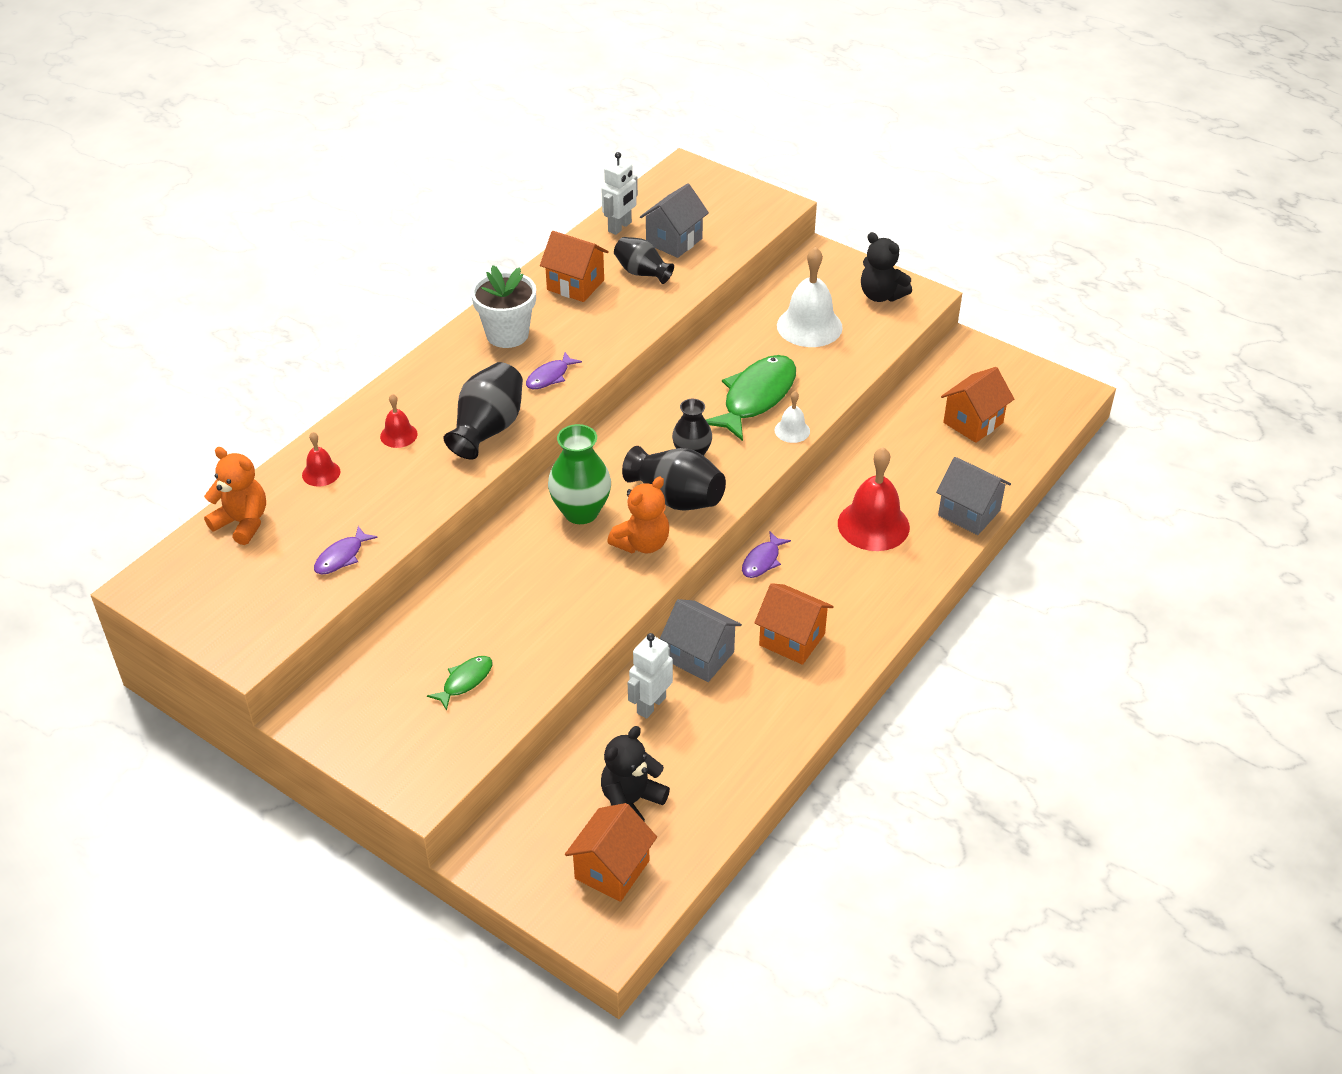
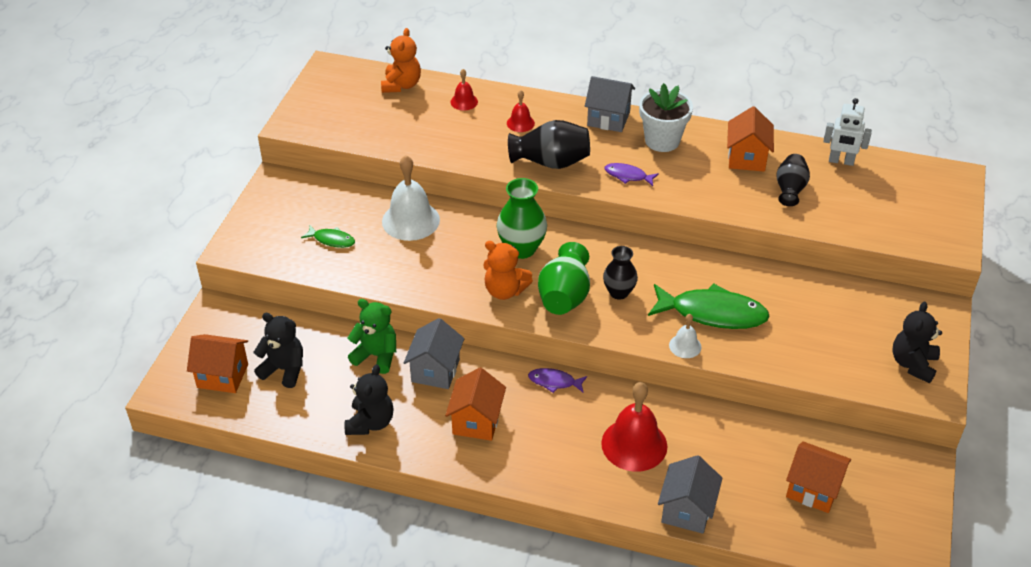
camera: 70 degrees right, 0 degrees up
purple fish [314,526,378,574] -> none
black vase [622,446,726,510] -> green vase [538,242,590,315]
white robot [628,633,673,719] -> green teddy bear [347,299,396,374]
grey house [640,183,709,258] -> grey house moved to [585,76,635,132]
white bell [777,247,843,347] -> white bell moved to [382,155,440,241]
none -> black teddy bear [345,365,394,435]

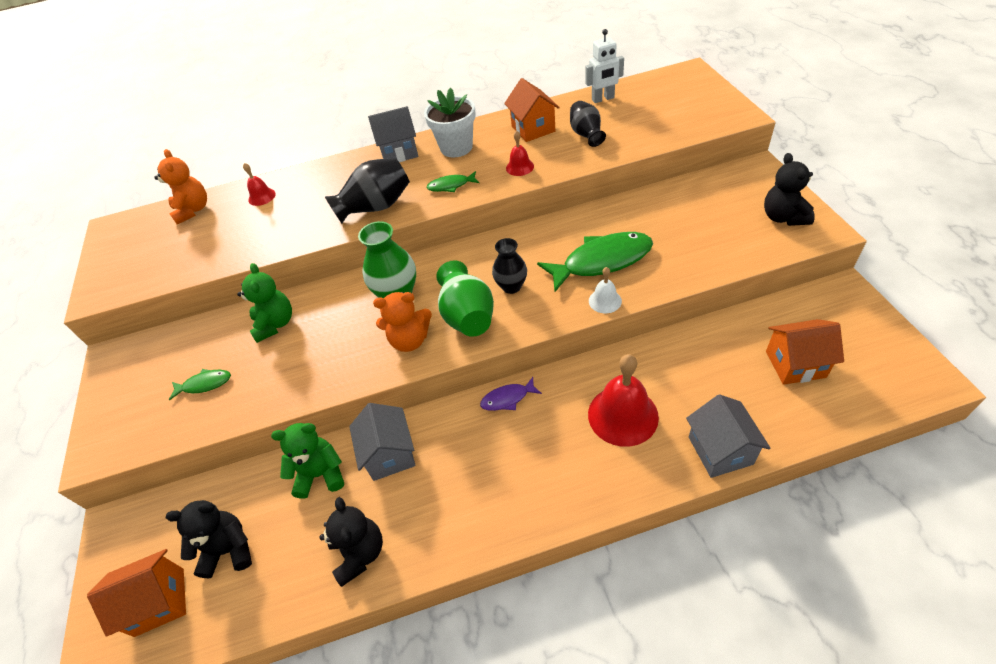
camera: 25 degrees left, 5 degrees up
white bell [382,155,440,241] -> green teddy bear [237,263,292,343]
orange house [445,368,506,441] -> none
red bell [507,90,535,132] -> red bell moved to [506,130,534,176]
purple fish [605,163,659,186] -> green fish [427,171,479,192]

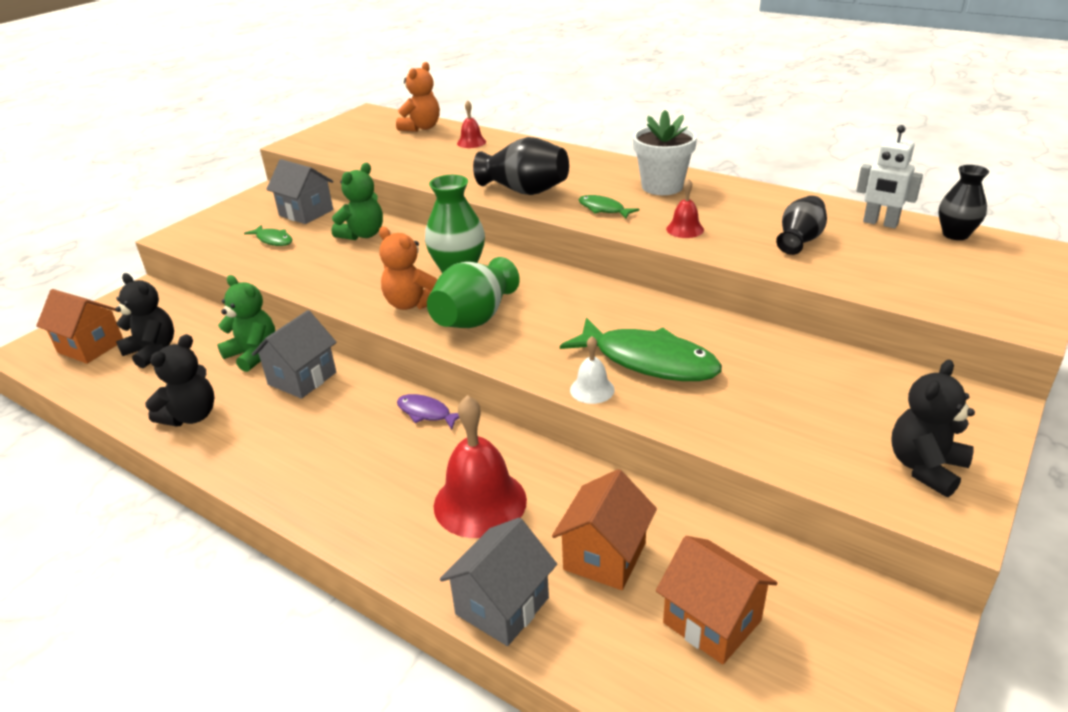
camera: 45 degrees right, 15 degrees down
grey house [368,106,418,162] -> grey house moved to [266,159,333,224]
black vase [492,238,527,294] -> black vase moved to [938,165,989,240]
orange house [504,78,560,142] -> orange house moved to [552,469,657,590]

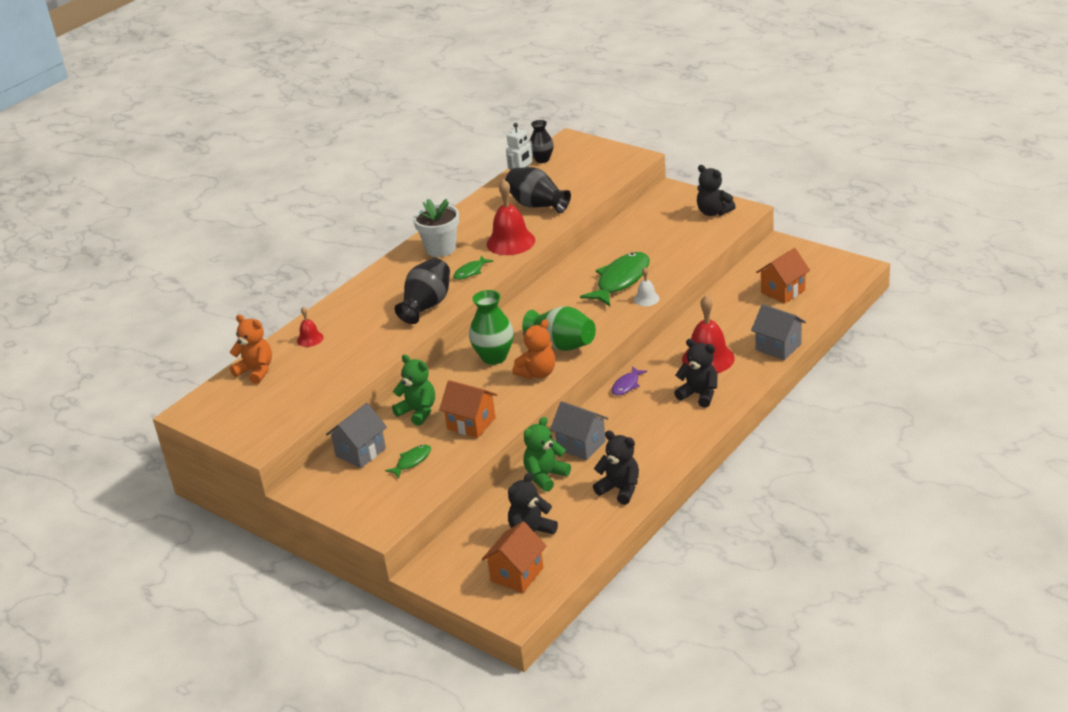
camera: 85 degrees left, 0 degrees up
orange house [552,469,657,590] -> orange house moved to [439,380,497,438]
red bell [666,178,704,238] -> red bell [487,179,535,255], size x1.98
black vase [776,196,827,255] -> black vase [505,167,571,214], size x1.51
none -> black teddy bear [674,339,718,408]

